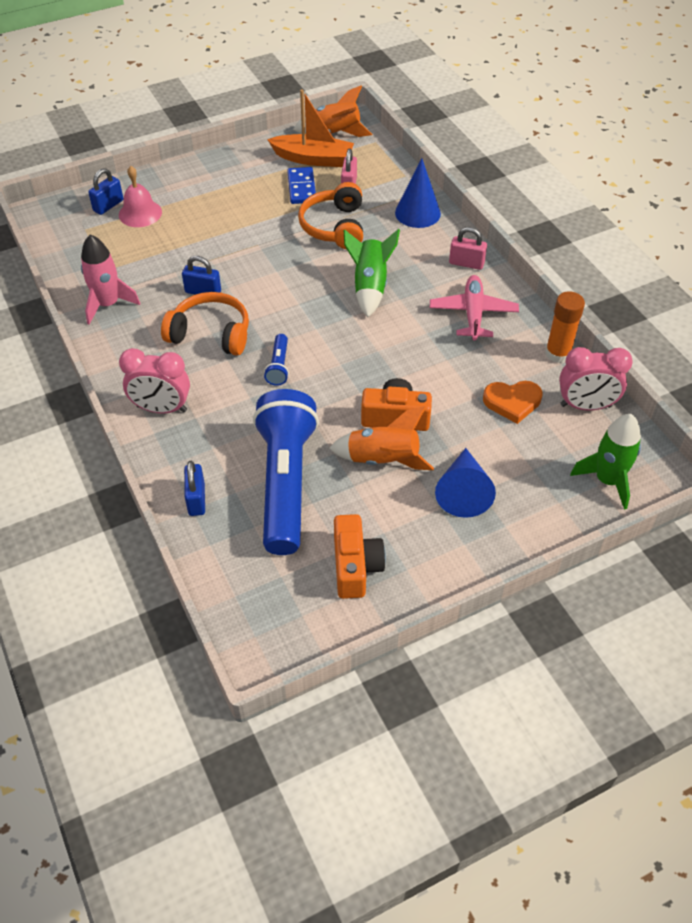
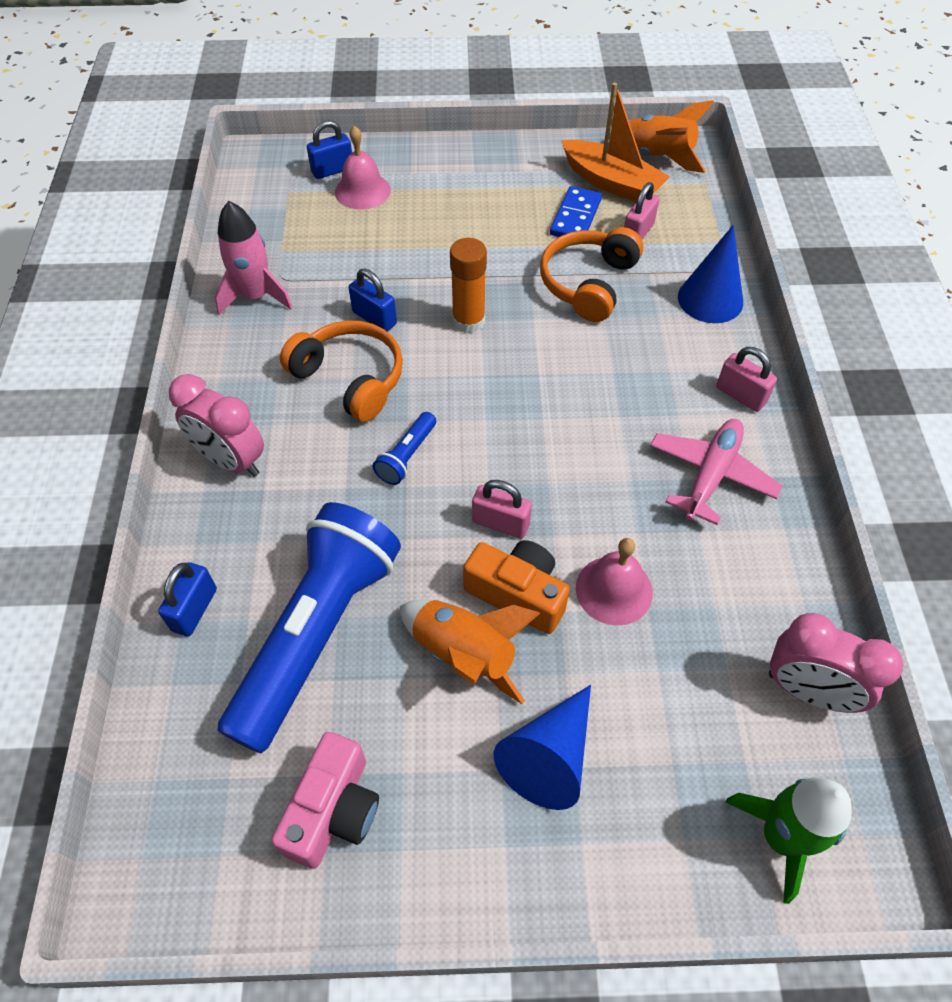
camera: 25 degrees right, 5 degrees up
orange camera [334,514,386,599] -> pink camera [271,732,379,869]
green rocket [344,229,400,317] -> none
orange heart [483,381,542,424] -> none
orange glue stick [545,291,585,363] -> orange glue stick moved to [450,238,487,333]
none -> pink padlock [472,480,532,539]
none -> pink bell [576,538,653,626]

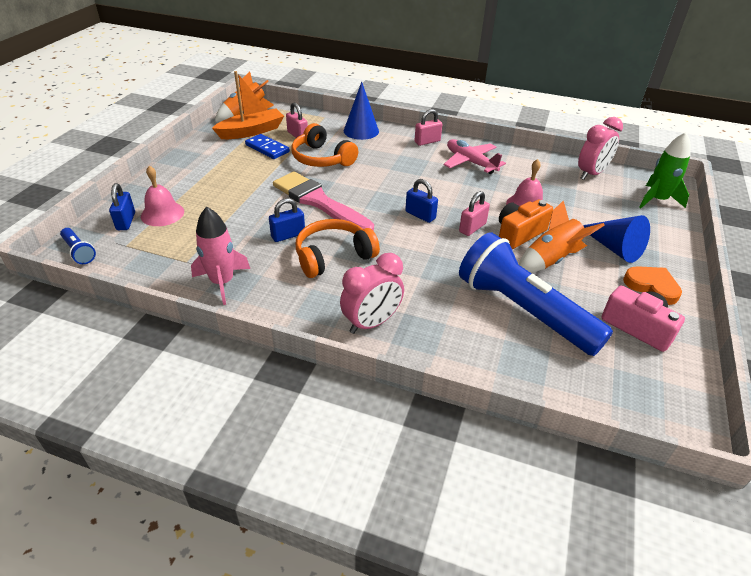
camera: 70 degrees left, 15 degrees down
blue padlock [158,562,217,637] -> blue padlock moved to [405,179,438,223]
blue flashlight [373,412,436,485] -> blue flashlight moved to [60,228,96,264]
orange glue stick [450,238,487,333] -> pink brush [273,171,374,231]
none -> orange heart [623,266,682,305]

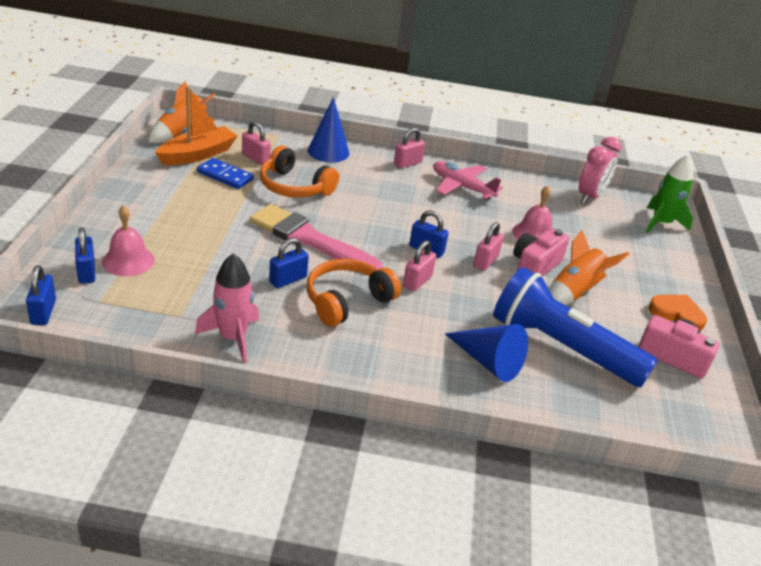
camera: 15 degrees left, 5 degrees down
blue flashlight [60,228,96,264] -> blue padlock [26,265,56,325]
pink clock [340,253,404,334] -> none
orange camera [499,200,553,249] -> pink camera [513,228,570,277]
blue cone [583,215,650,263] -> blue cone moved to [445,324,528,382]
none -> pink padlock [403,240,436,292]

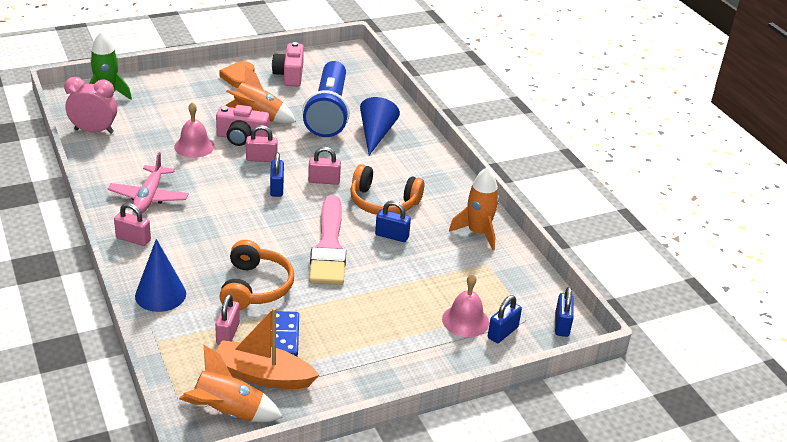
camera: 120 degrees left, 0 degrees up
blue padlock [26,265,56,325] -> blue padlock turned 45 degrees counterclockwise [555,287,574,337]
pink rocket [195,253,259,363] -> orange rocket [449,167,499,250]

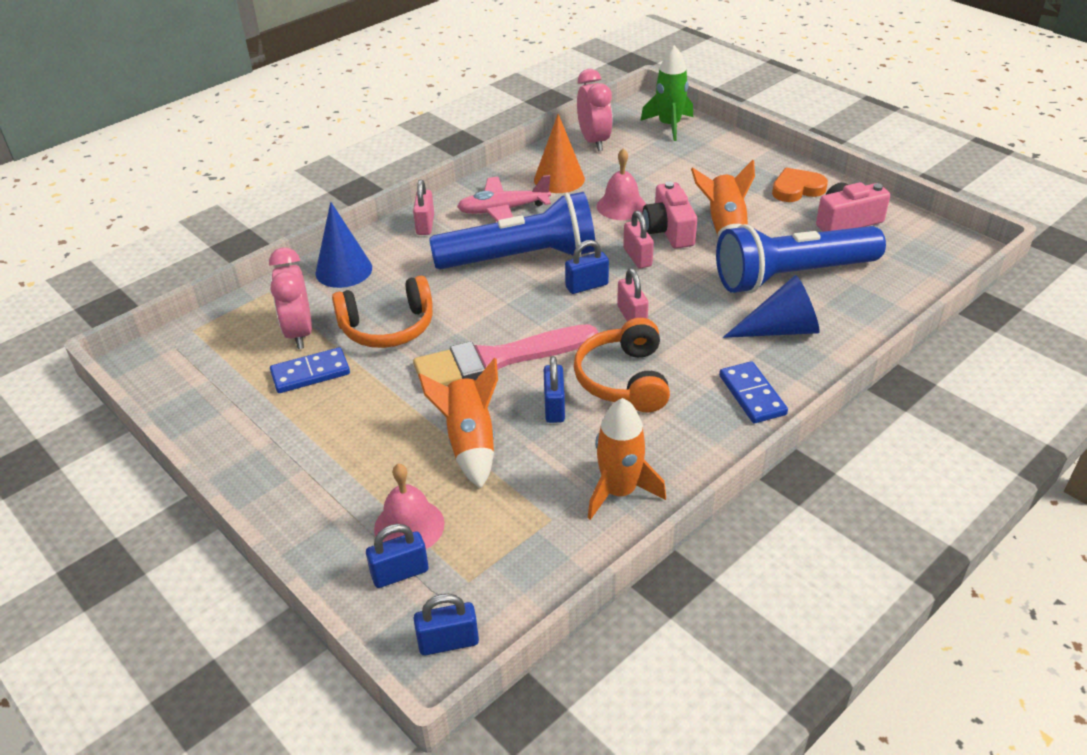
camera: 75 degrees right, 5 degrees up
orange rocket [179,345,283,422] -> orange rocket moved to [418,358,498,488]
pink padlock [215,294,240,345] -> pink clock [269,247,312,349]
orange boat [216,307,319,389] -> none
blue padlock [488,295,522,343] -> blue padlock turned 45 degrees counterclockwise [366,524,429,588]
none -> blue flashlight [429,192,595,270]
none -> orange cone [534,114,585,193]
none -> blue domino [719,361,788,423]

